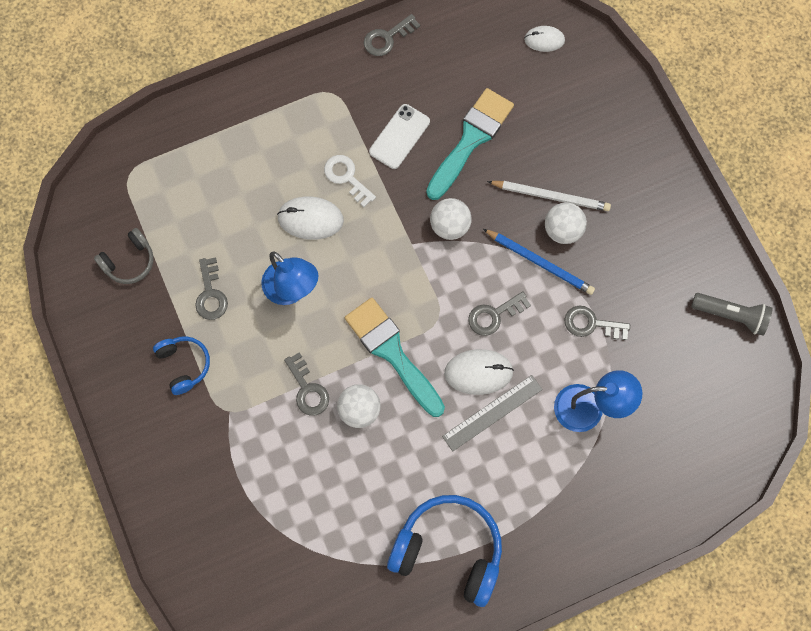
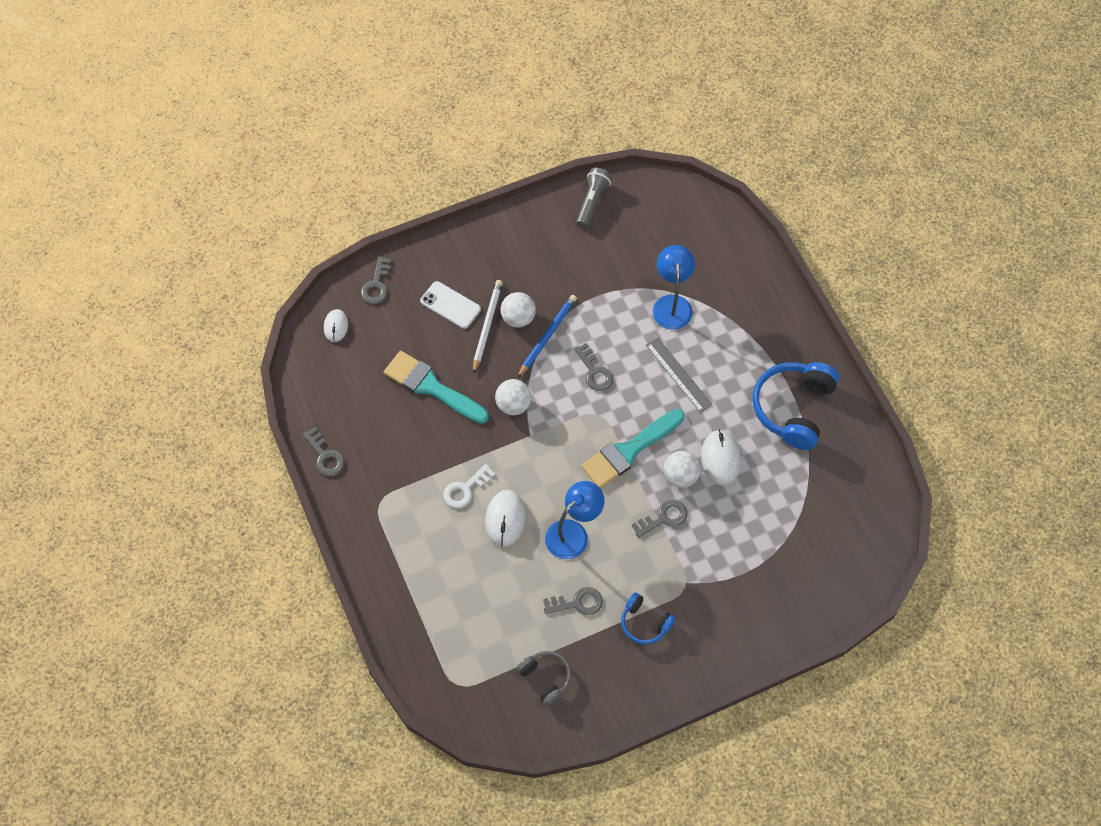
camera: 90 degrees left, 10 degrees down
blue headphones [153,336,210,395] -> blue headphones turned 120 degrees counterclockwise [621,592,675,645]
white phone [369,104,430,169] -> white phone moved to [420,281,481,329]
white mouse [444,349,514,395] -> white mouse moved to [701,430,741,486]
grey key [564,306,630,340] -> grey key moved to [361,257,392,304]

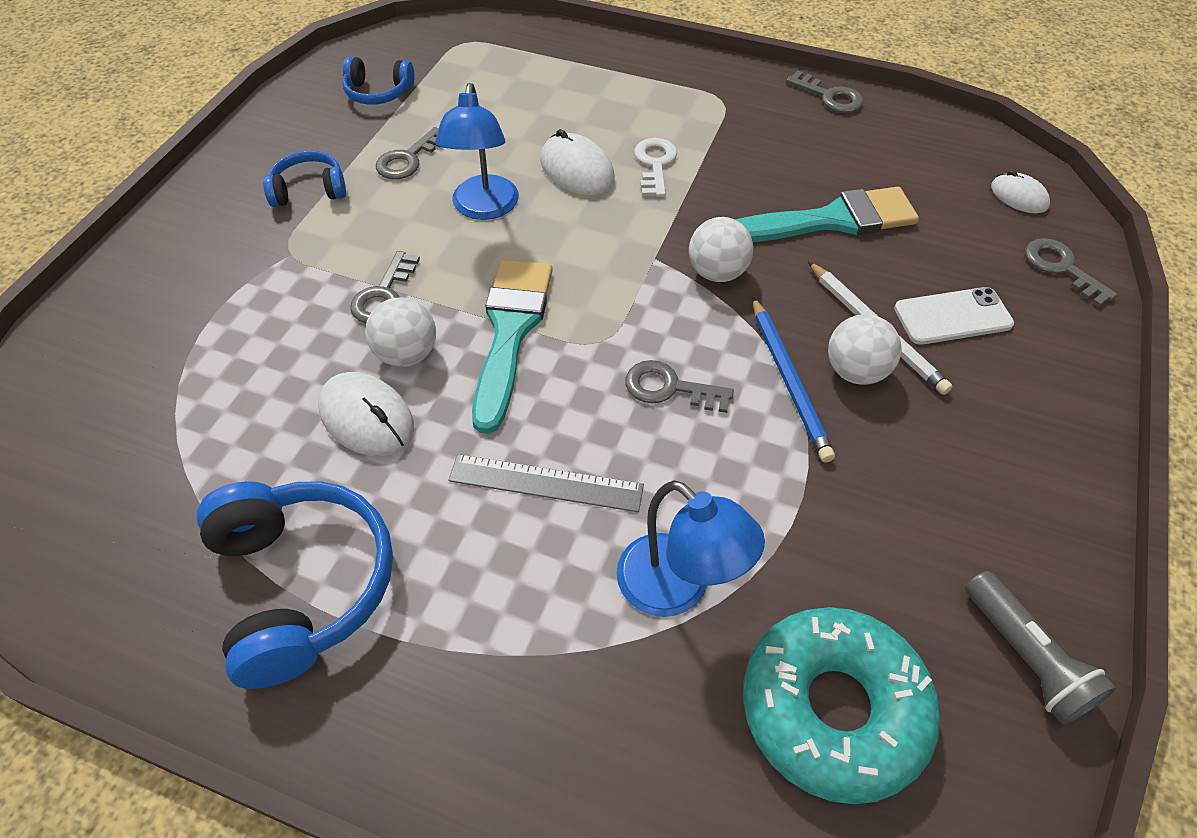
camera: 135 degrees right, 10 degrees down
grey key [303,427,344,476] -> grey key turned 150 degrees counterclockwise [786,70,863,113]
grey headphones [517,651,571,706] -> blue headphones [342,57,414,105]
none -> turquoise donut [743,607,940,804]

